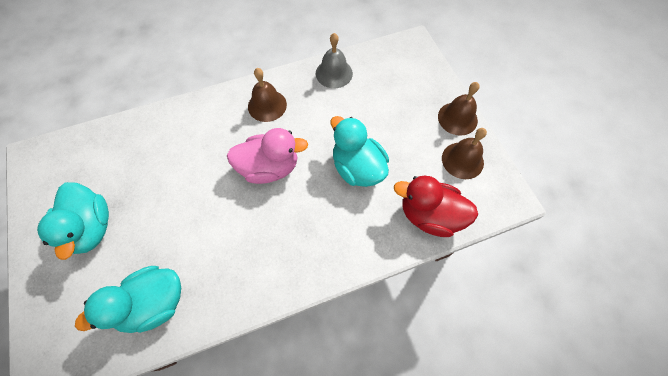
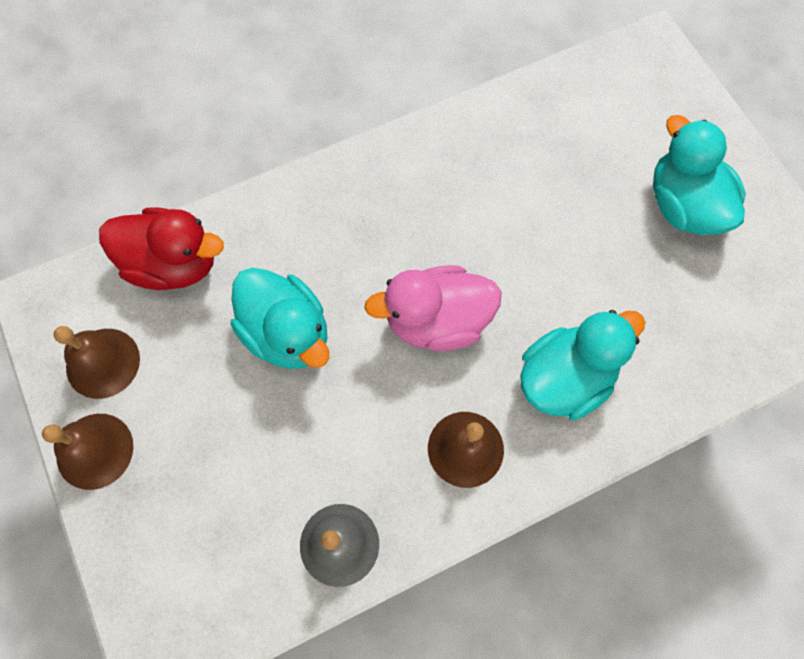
camera: 175 degrees right, 5 degrees up
turquoise duck [75,266,181,333] -> turquoise duck moved to [520,310,645,420]

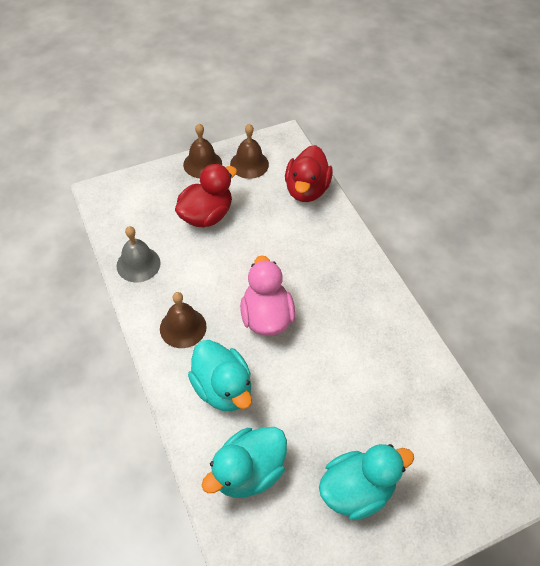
camera: 90 degrees right, 15 degrees down
turquoise duck [231,268,329,369] -> turquoise duck moved to [202,427,287,498]
none -> red duck [175,164,237,227]

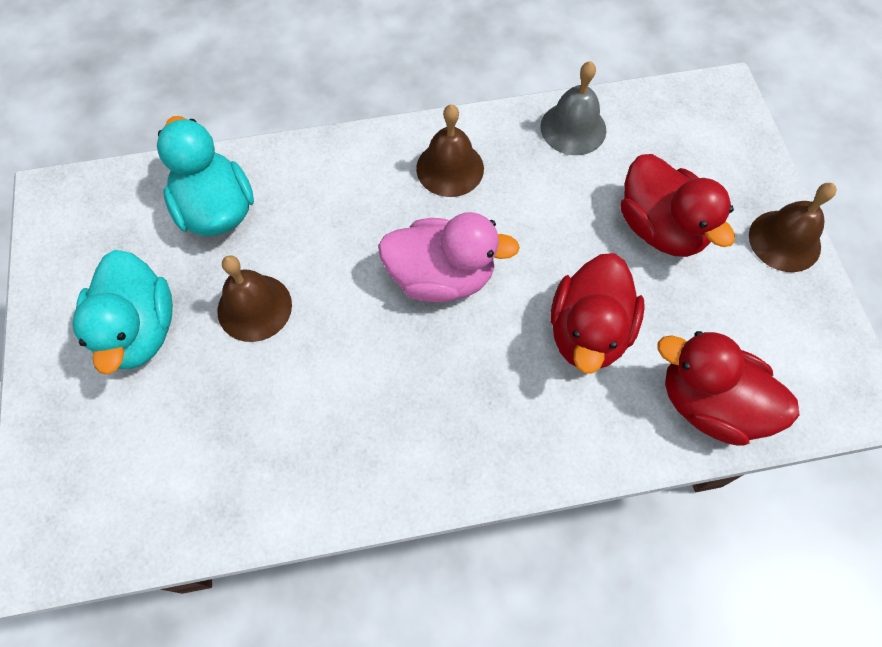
camera: 105 degrees right, 10 degrees up
turquoise duck [188,340,252,411] -> none
brown bell [230,124,269,179] -> brown bell moved to [217,255,292,342]
none -> red duck [551,253,645,374]

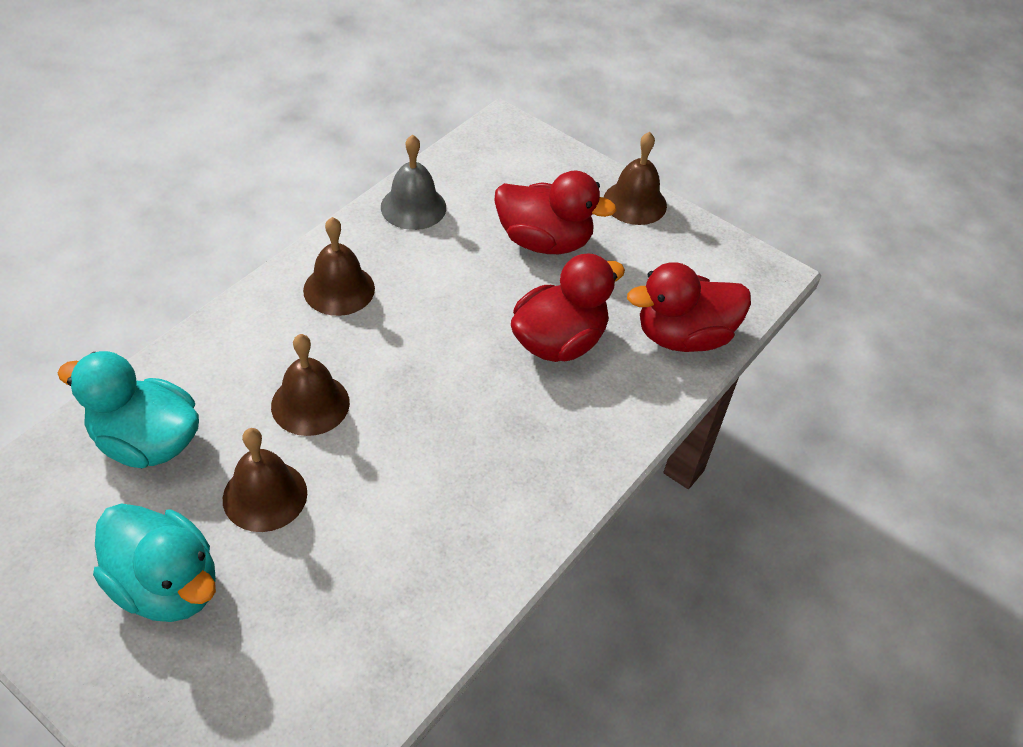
camera: 45 degrees left, 15 degrees down
pink duck [378,212,520,302] -> none
red duck [551,253,645,374] -> red duck turned 105 degrees counterclockwise [511,253,625,362]
none -> brown bell [271,334,350,436]

